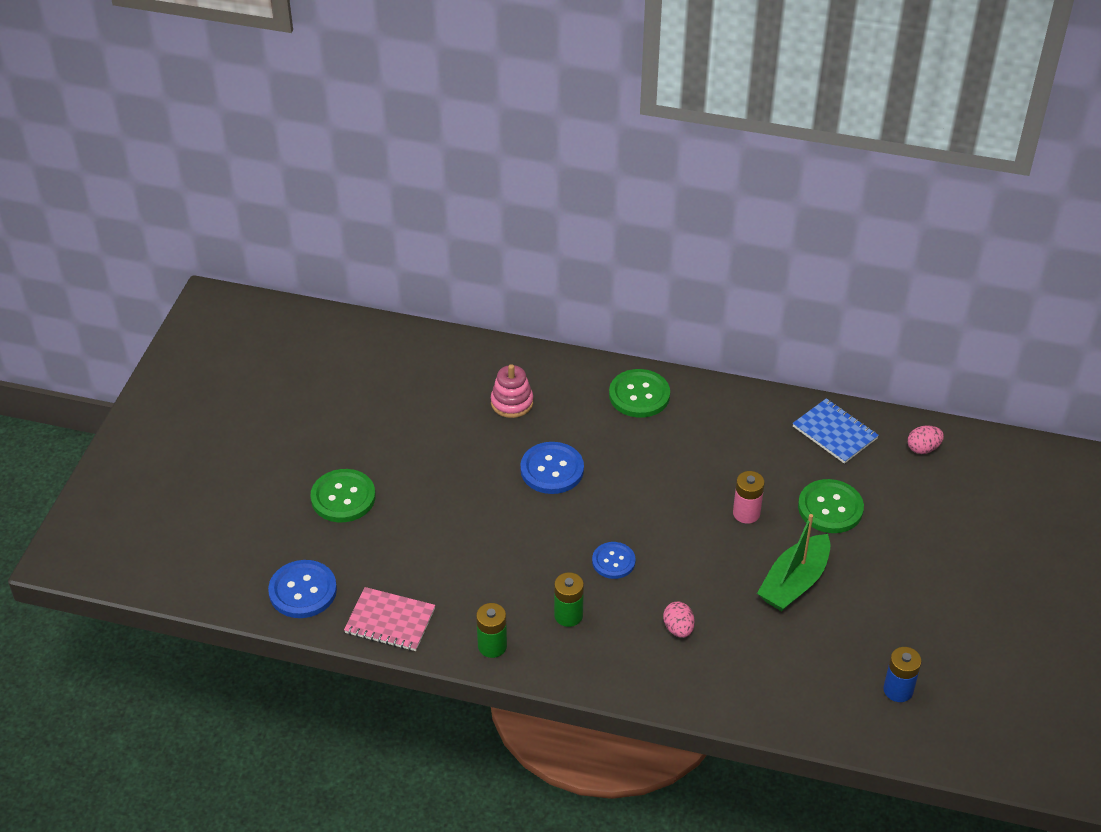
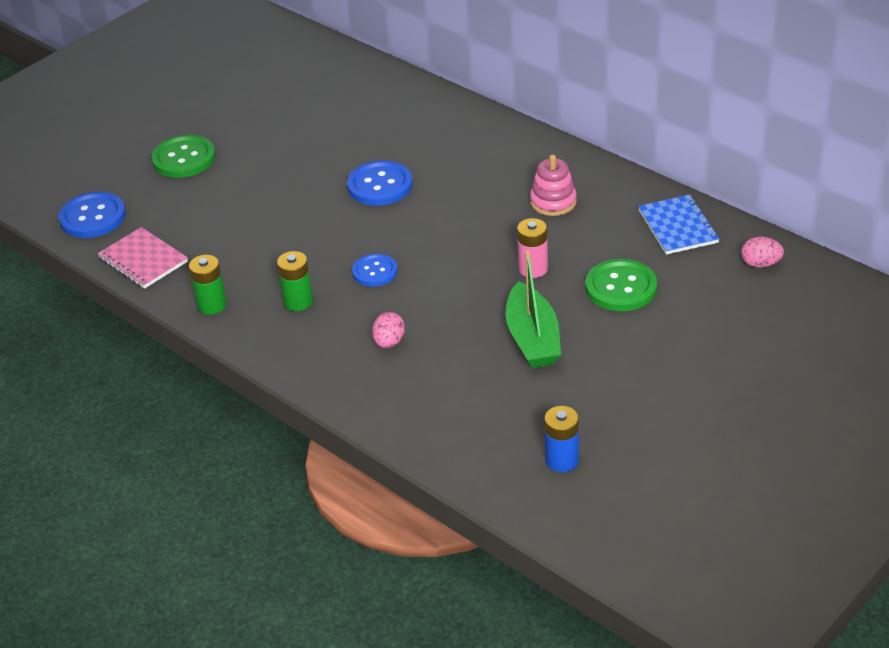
camera: 30 degrees right, 5 degrees down
pink stacking toy [491,364,533,418] -> pink stacking toy moved to [530,154,577,216]
green button [609,369,670,418] -> none
green boat [757,514,830,611] -> green boat turned 75 degrees counterclockwise [505,250,561,368]

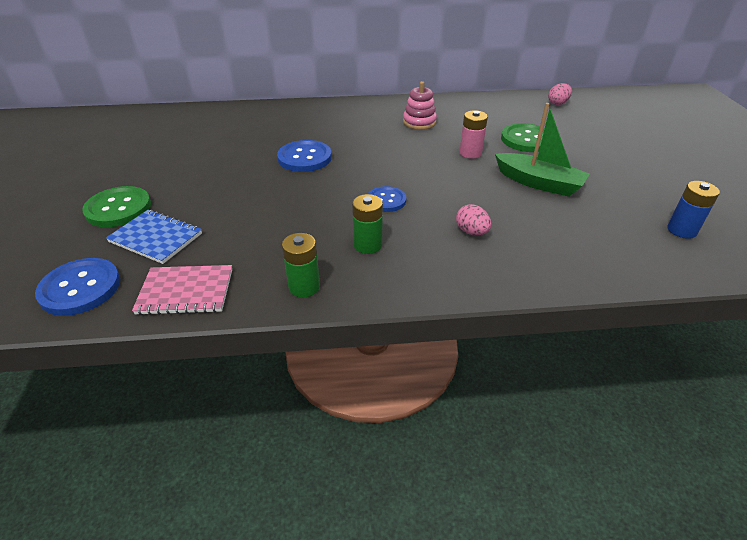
camera: 50 degrees left, 0 degrees up
blue notebook [638,195,720,255] -> blue notebook moved to [106,210,202,264]

